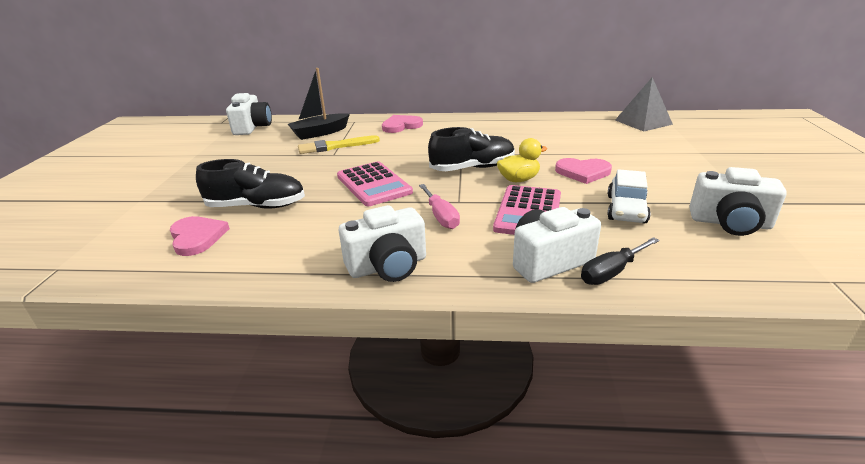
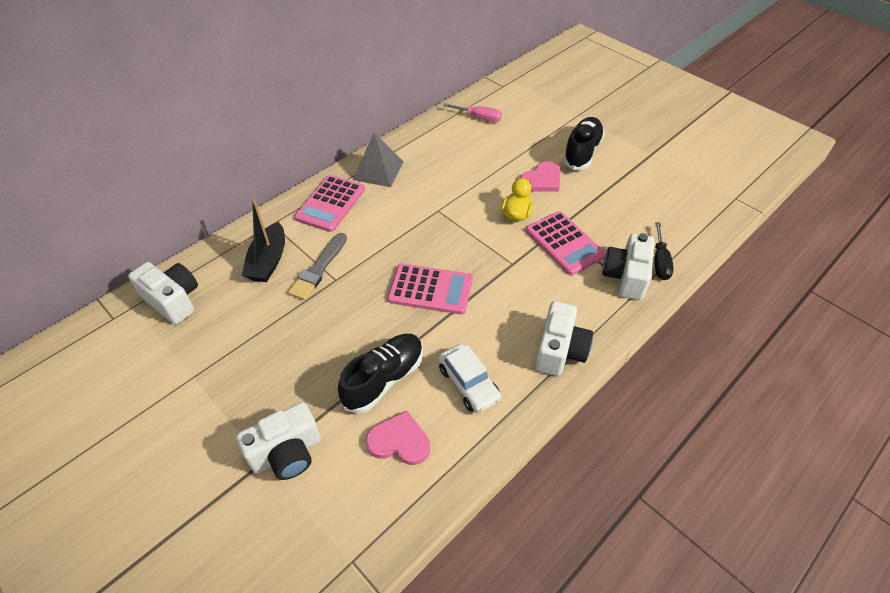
camera: 50 degrees left, 20 degrees up
yellow brush [298,135,380,154] -> grey brush [288,233,347,300]
pink heart [382,115,423,133] -> pink calculator [294,175,365,232]
pink screwdriver [419,184,460,229] -> pink screwdriver moved to [443,103,502,122]
black shoe [428,127,515,171] -> black shoe moved to [563,117,605,170]
white car [607,169,651,224] -> white car moved to [438,344,502,413]
grey pyramid [615,77,673,132] -> grey pyramid moved to [353,132,403,187]
white camera [689,167,787,236] -> white camera moved to [236,402,321,480]

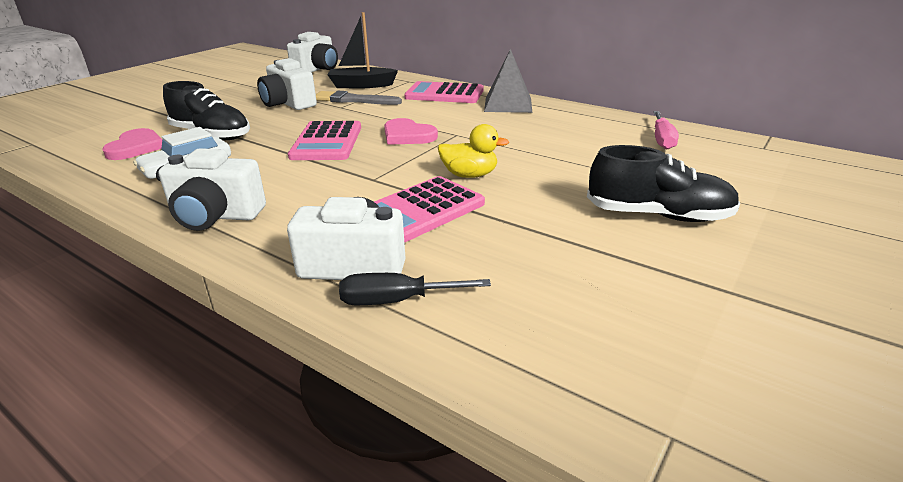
camera: 80 degrees right, 20 degrees down
white camera [236,402,321,480] -> white camera moved to [257,58,317,110]
pink heart [521,161,561,192] -> pink heart moved to [384,118,438,145]

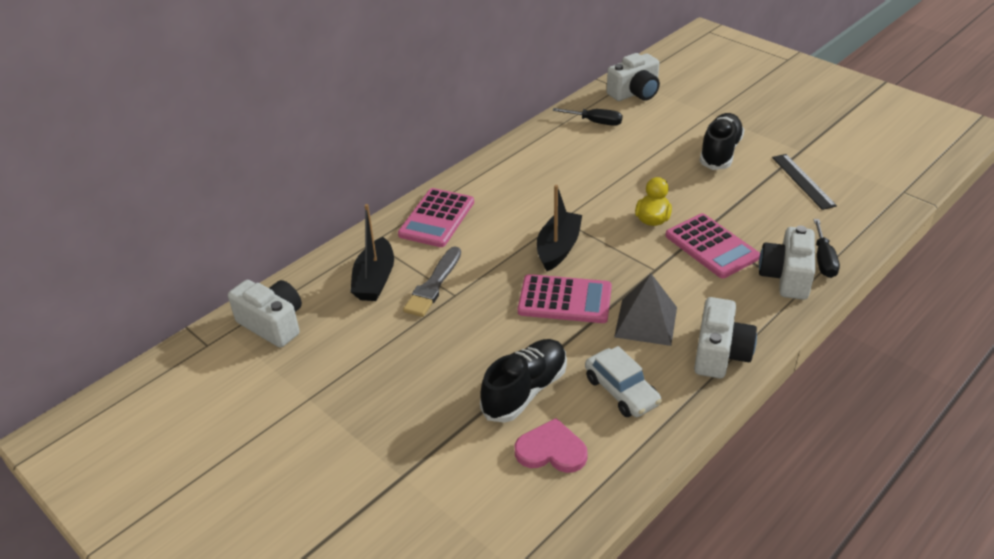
camera: 80 degrees left, 10 degrees up
white camera [257,58,317,110] -> white camera moved to [607,53,660,101]
pink heart [384,118,438,145] -> black boat [537,185,582,271]
grey pyramid [484,49,532,113] -> grey pyramid moved to [614,274,677,346]
pink screwdriver [653,111,679,149] -> black screwdriver [553,108,623,126]
none -> black ruler [772,154,837,210]

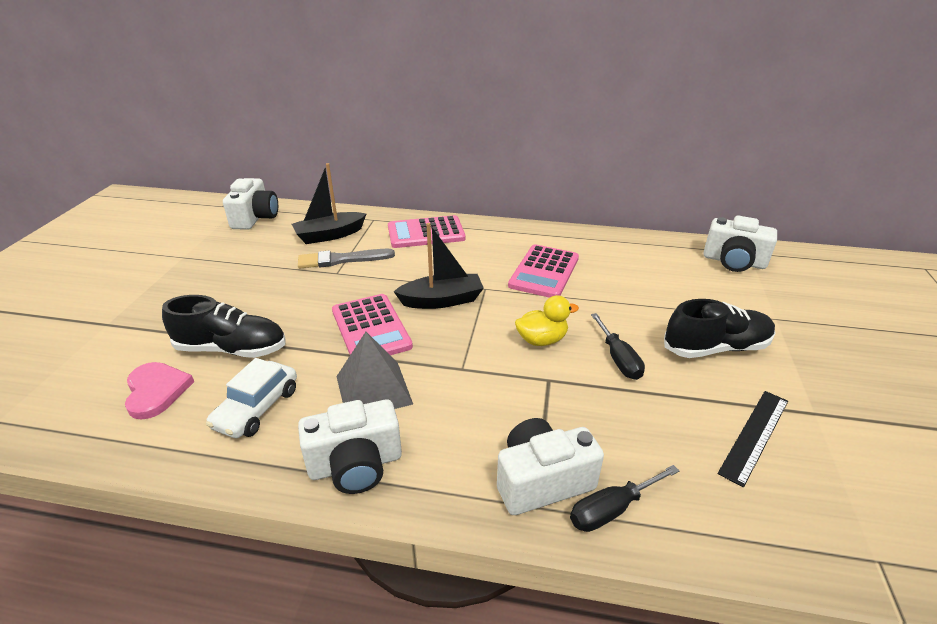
camera: 55 degrees right, 5 degrees down
black screwdriver [553,108,623,126] -> black screwdriver moved to [591,313,645,380]
pink calculator [665,213,760,278] -> pink calculator moved to [508,245,579,298]

